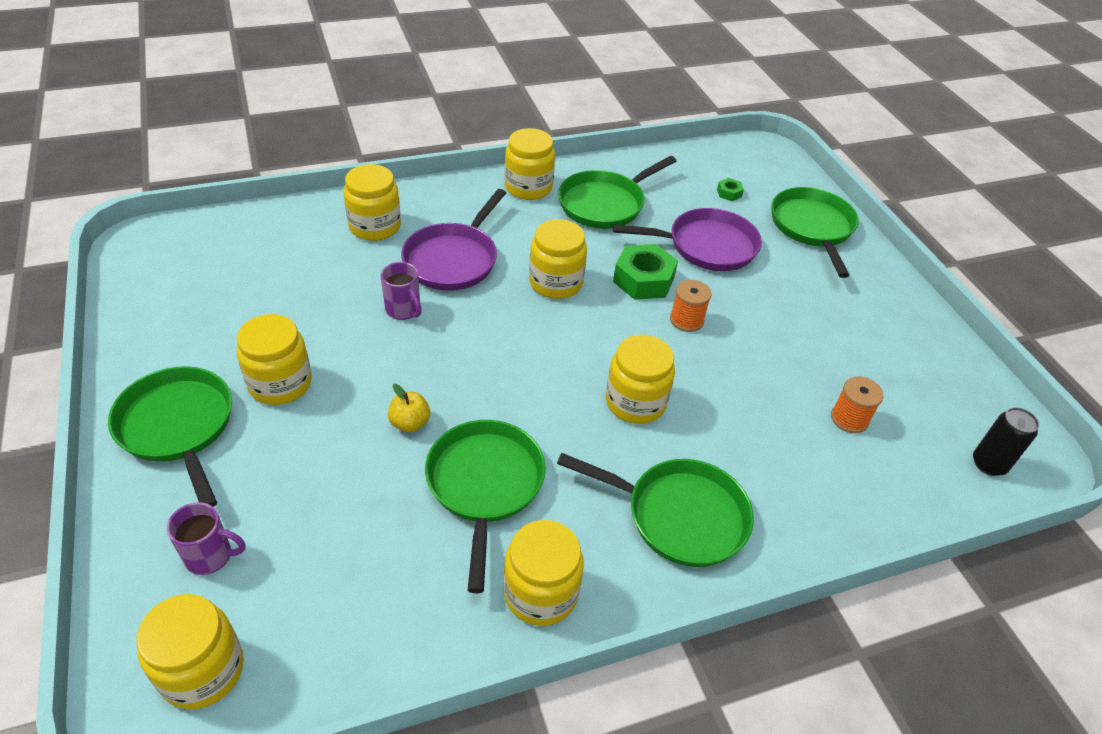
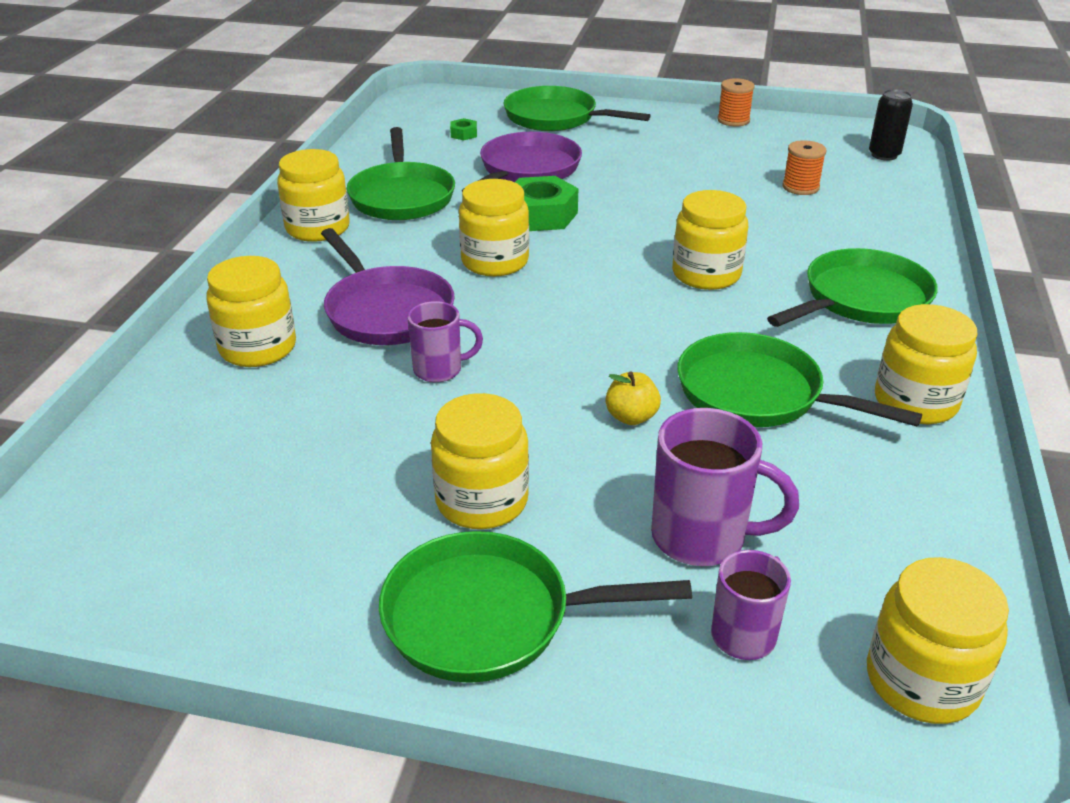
camera: 55 degrees left, 10 degrees down
orange spool [670,280,712,332] -> orange spool moved to [717,78,755,126]
none -> purple mug [651,408,799,566]

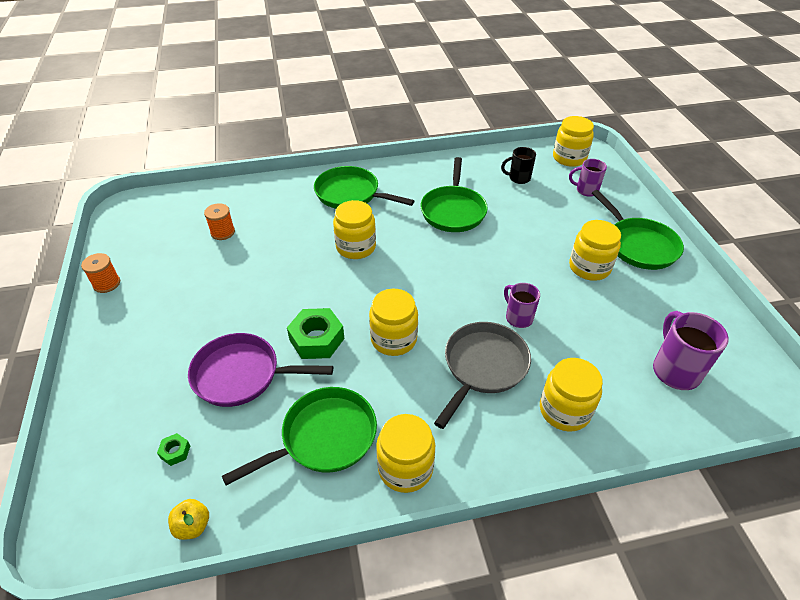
camera: 115 degrees left, 10 degrees up
purple pan [321,228,455,345] -> grey pan [434,322,531,429]
green pan [504,86,651,131] -> none
yellow apple [605,371,661,425] -> yellow apple moved to [168,499,209,540]
purple mug [651,408,799,566] -> purple mug moved to [653,311,729,390]
black can [869,89,913,161] -> none
yellow jar [875,304,978,424] -> none
none -> black mug [501,147,536,184]

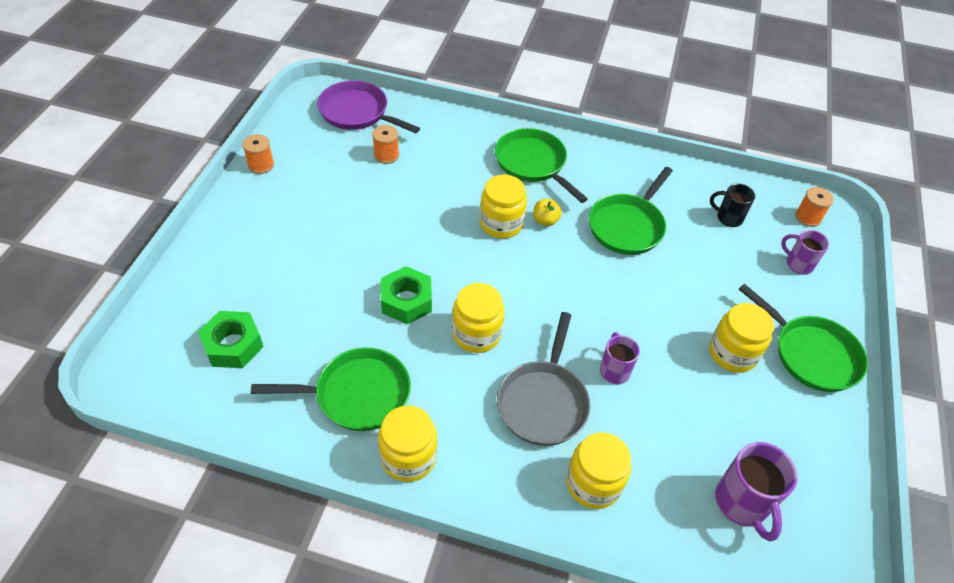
camera: 25 degrees right, 5 degrees up
green nut [157,433,190,466] -> green nut [198,311,264,368], size x2.14
yellow apple [168,499,209,540] -> yellow apple moved to [533,199,562,226]
purple pan [188,333,333,407] -> purple pan moved to [317,80,420,133]
grey pan [434,322,531,429] -> grey pan turned 135 degrees clockwise [497,312,591,446]
yellow jar [553,116,594,167] -> orange spool [795,187,834,227]
green pan [592,190,684,270] -> green pan turned 45 degrees counterclockwise [738,284,868,392]
purple mug [653,311,729,390] -> purple mug turned 150 degrees clockwise [715,442,798,542]

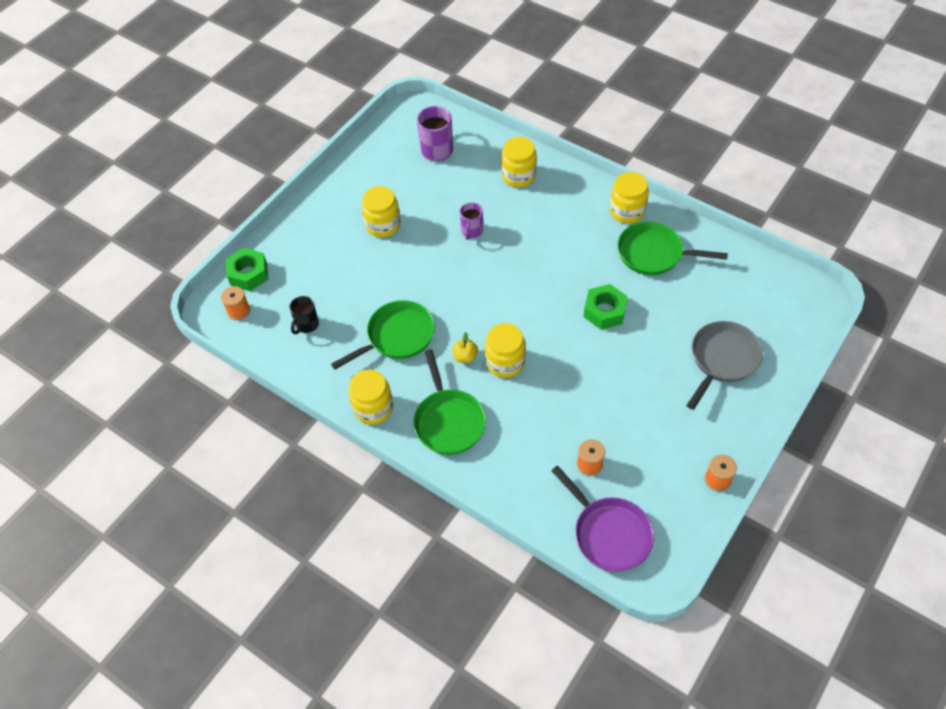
camera: 155 degrees left, 5 degrees up
green nut [198,311,264,368] -> green nut moved to [226,248,268,291]
yellow jar [452,283,505,353] -> yellow jar moved to [348,369,393,425]
grey pan [497,312,591,446] -> grey pan moved to [686,321,763,410]
black mug [710,184,755,227] -> black mug turned 75 degrees clockwise [290,296,319,334]
green pan [738,284,868,392] -> none
purple mug [781,230,829,275] -> none

